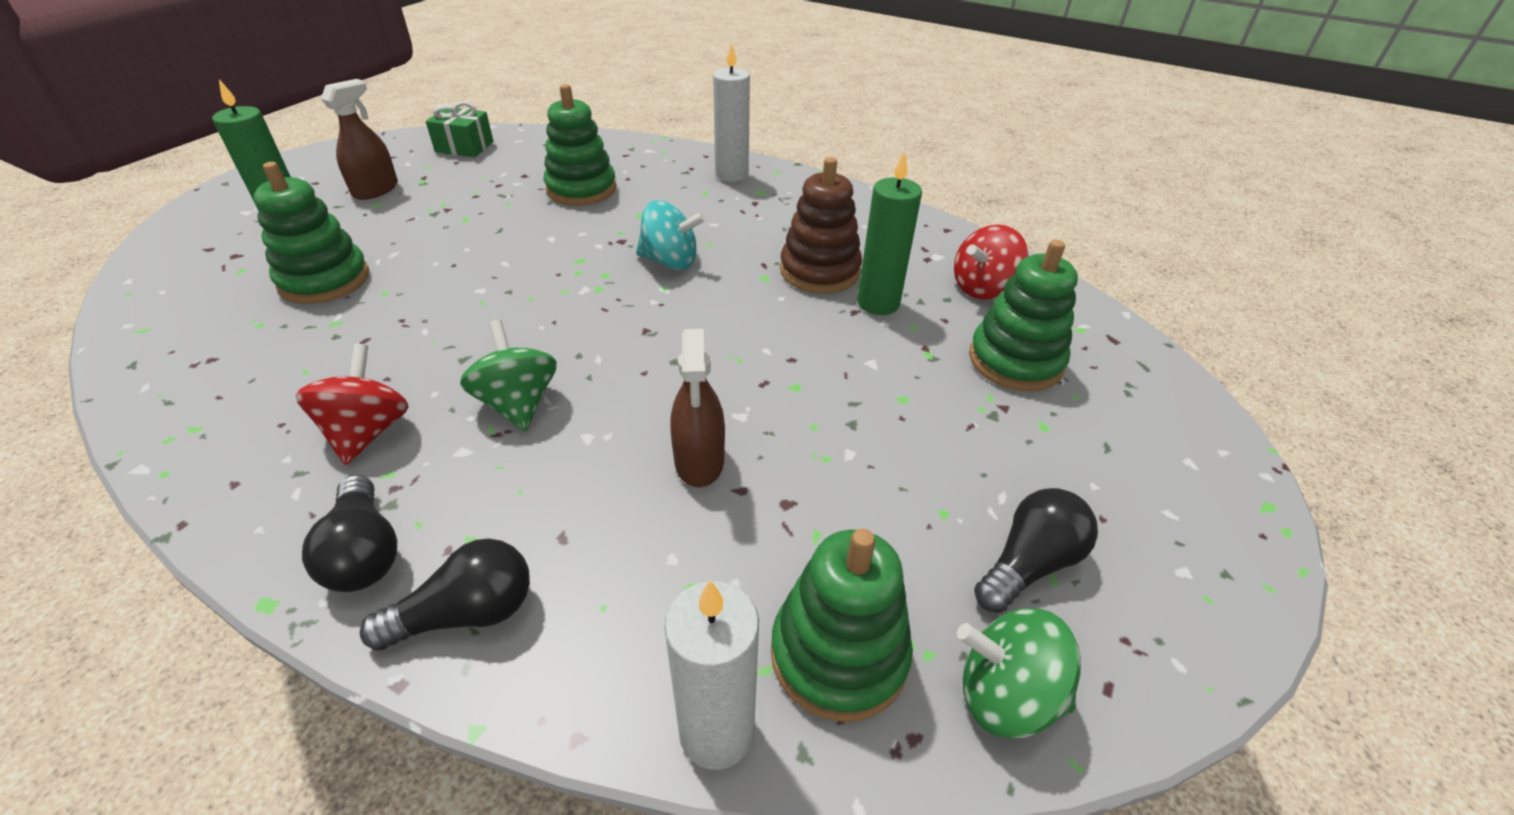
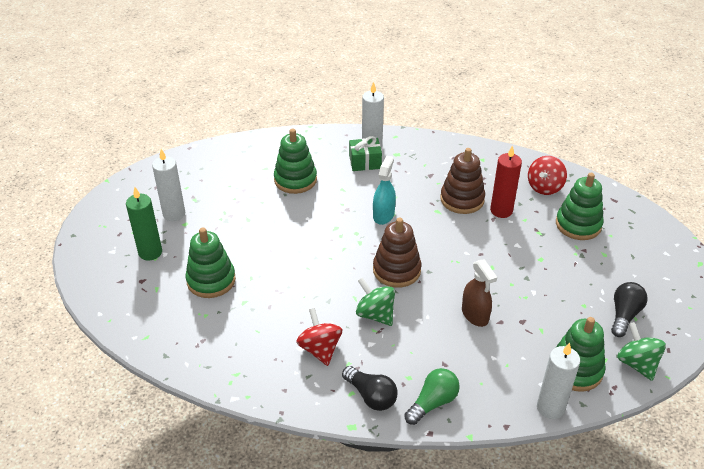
camera: 20 degrees left, 0 degrees up
brown spray bottle [321,79,398,200] -> white candle [152,149,185,221]
black light bulb [360,539,530,651] -> green light bulb [404,368,460,425]
green gift [426,102,494,157] -> green gift moved to [349,136,382,171]
turquoise spinning top [636,200,706,270] -> turquoise spray bottle [373,156,396,225]
green candle [857,151,922,315] -> red candle [490,145,522,218]
green spinning top [957,608,1081,739] -> green spinning top turned 75 degrees clockwise [617,322,666,381]
none -> brown stacking toy [373,217,421,288]

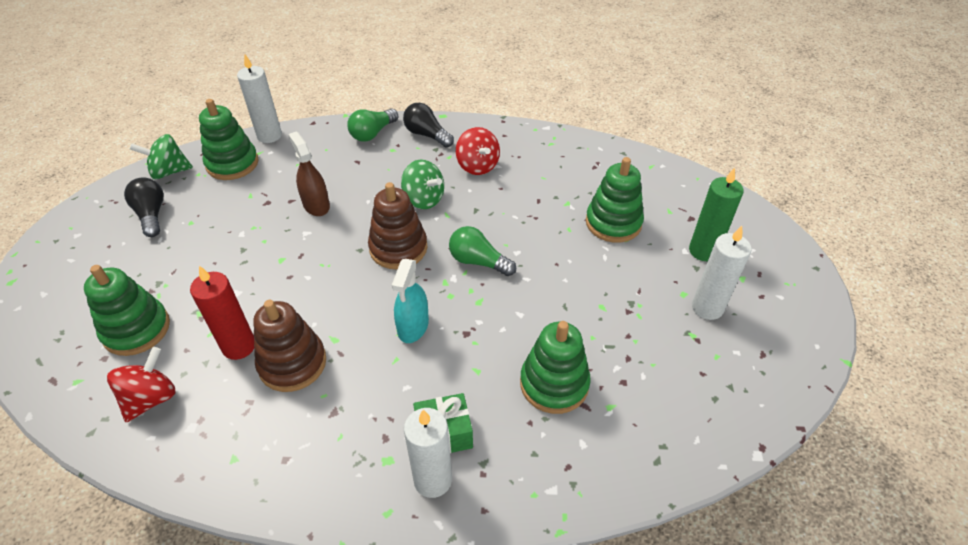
camera: 175 degrees right, 5 degrees up
black light bulb [611,282,648,337] -> black light bulb turned 135 degrees clockwise [124,178,164,237]
green spinning top [617,322,666,381] -> green spinning top turned 105 degrees clockwise [130,134,193,179]
none -> green light bulb [449,226,516,276]

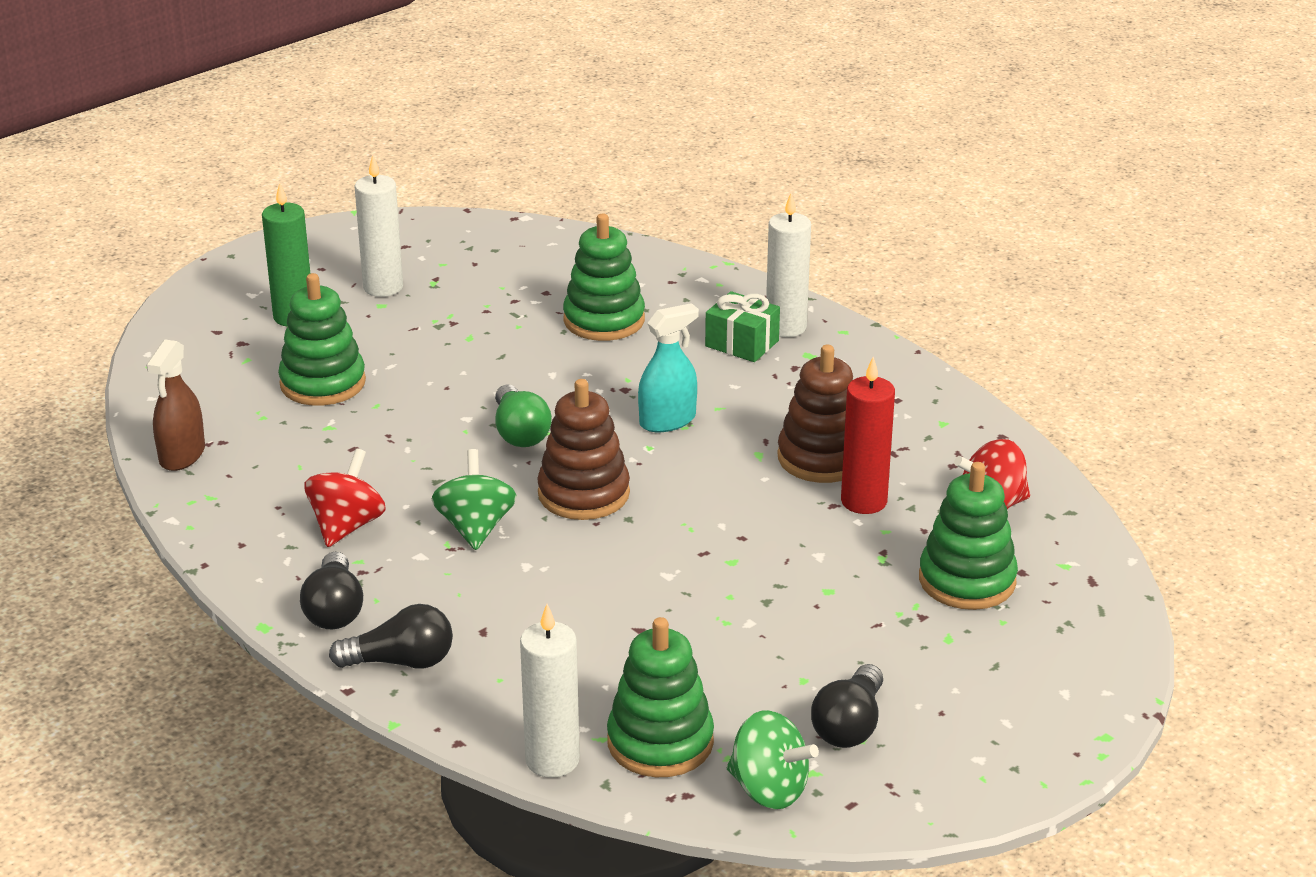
camera: 135 degrees left, 15 degrees down
brown spray bottle [288,131,330,216] -> brown spray bottle moved to [146,339,205,471]
green light bulb [347,108,398,142] -> black light bulb [329,604,453,669]

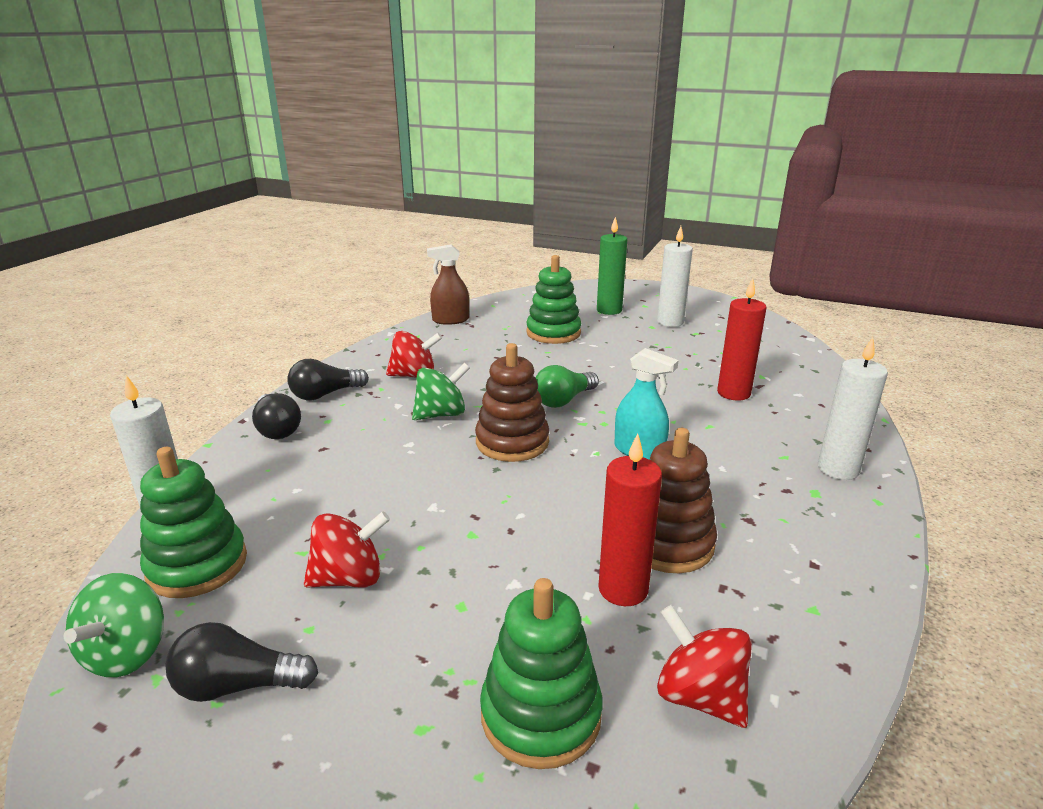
camera: 65 degrees right, 5 degrees down
green stacking toy [563,214,645,341] -> red candle [717,278,766,401]
green gift [705,291,780,362] -> none
none -> red spinning top [304,511,390,588]

